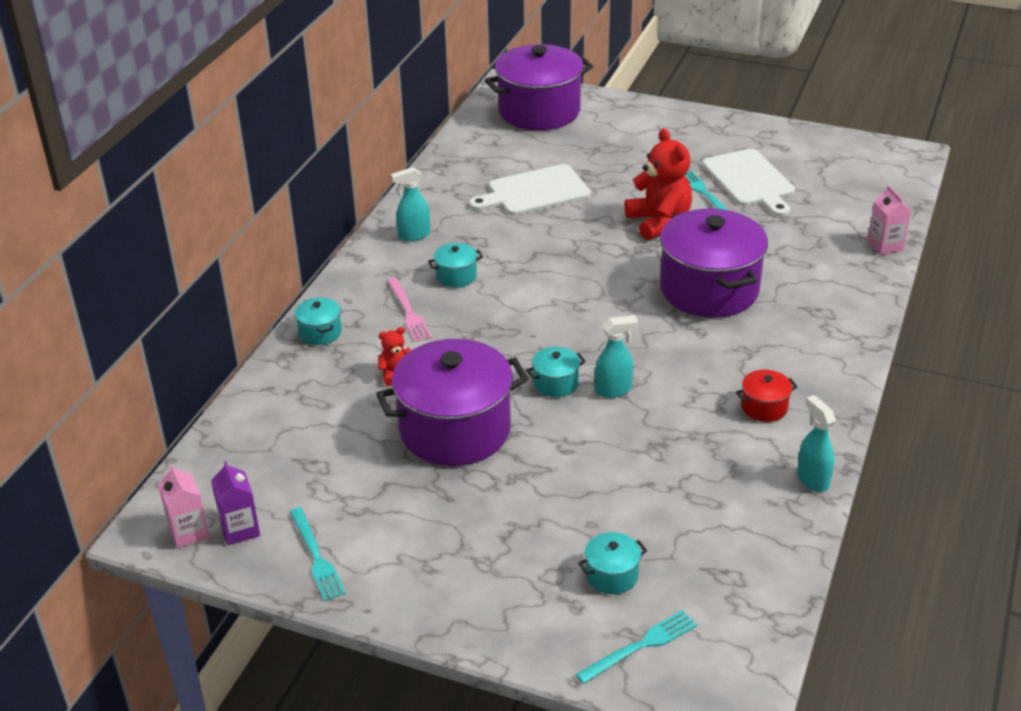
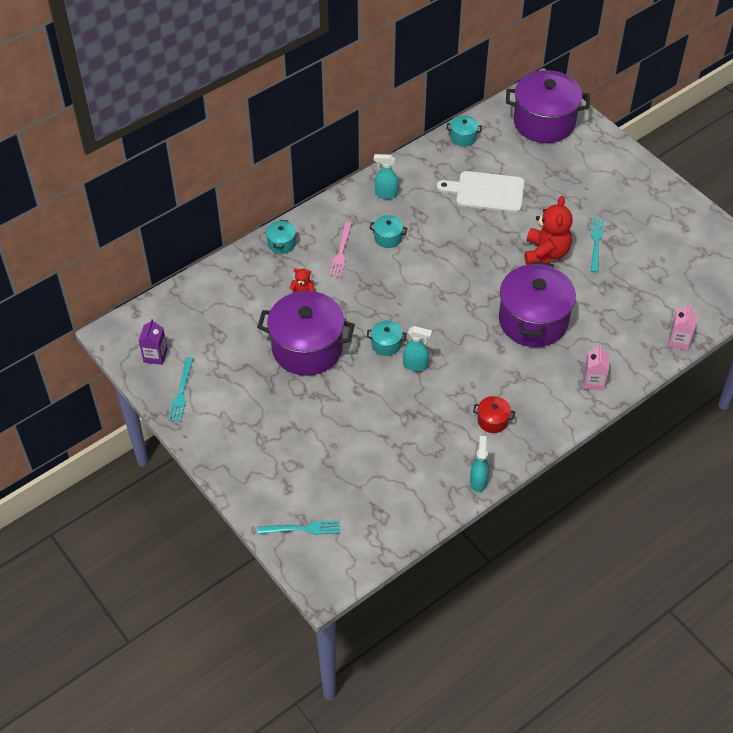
camera: 30 degrees right, 15 degrees up
pink carton [158,464,210,549] -> pink carton moved to [583,345,609,391]
turquoise pot [578,532,647,594] -> turquoise pot moved to [447,115,482,146]
white cutting board [702,149,795,217] -> none

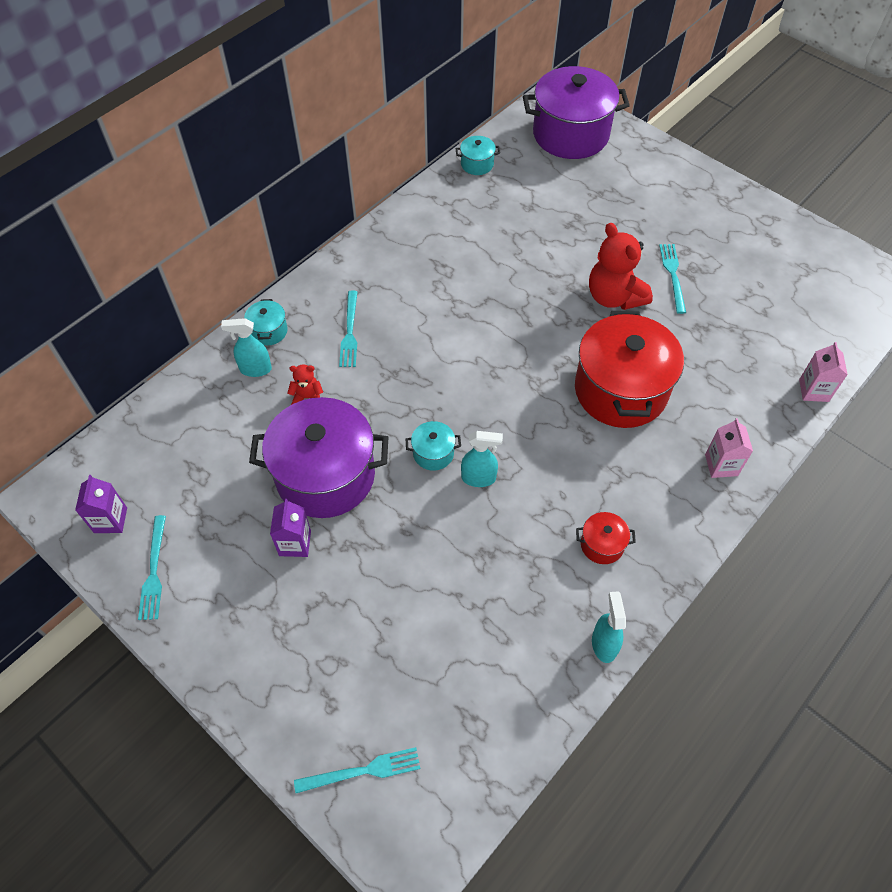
camera: 10 degrees left, 5 degrees up
pink fork [329,222,352,278] -> turquoise fork [339,291,358,367]
turquoise pot [369,215,407,248] -> none
turquoise spray bottle [374,154,399,199] -> turquoise spray bottle moved to [221,318,272,377]
white cutting board [437,171,525,213] -> none
purple pot [499,261,576,347] -> red pot [575,311,684,428]
red teddy bear [525,196,573,265] -> red teddy bear turned 150 degrees clockwise [589,223,653,310]
none -> purple carton [270,499,311,557]

